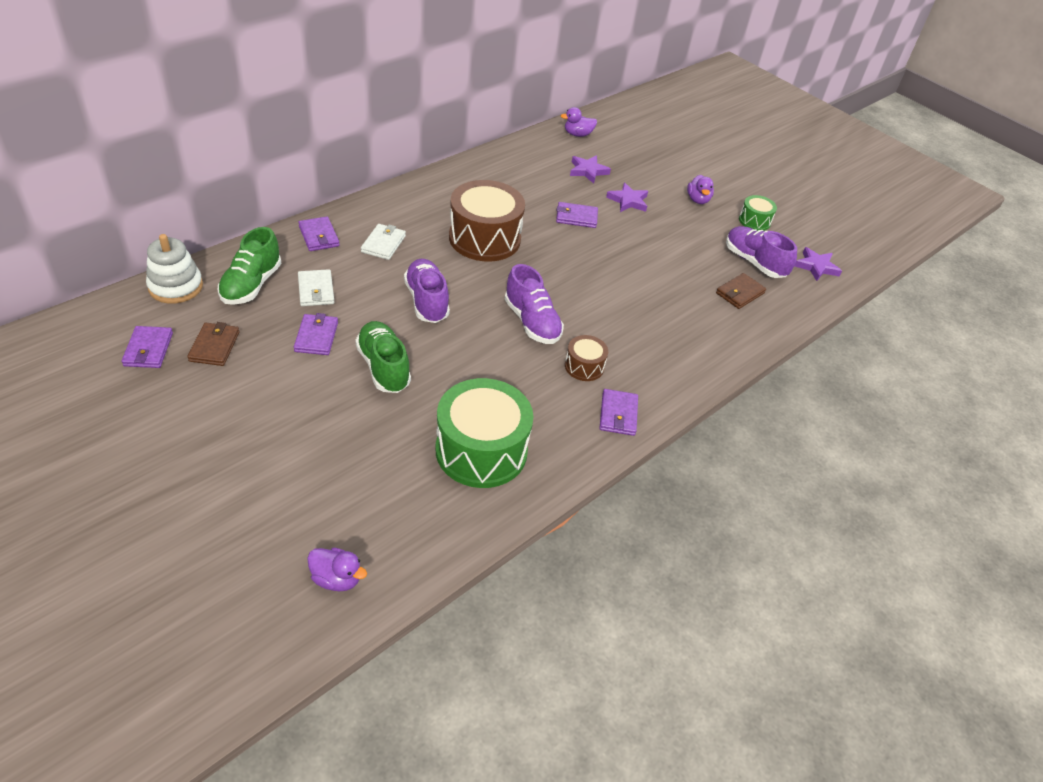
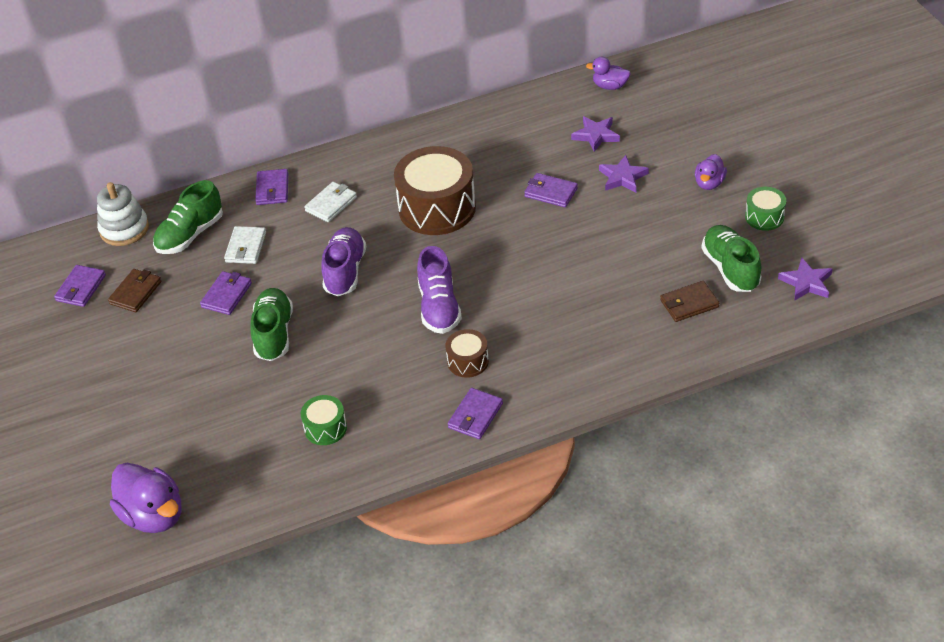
camera: 30 degrees right, 0 degrees up
purple duck [307,547,367,592] -> purple duck [110,463,181,533], size x1.74
green drum [435,378,533,488] -> green drum [300,395,347,445], size x0.48
purple shoe [726,226,797,278] -> green shoe [701,225,762,292]

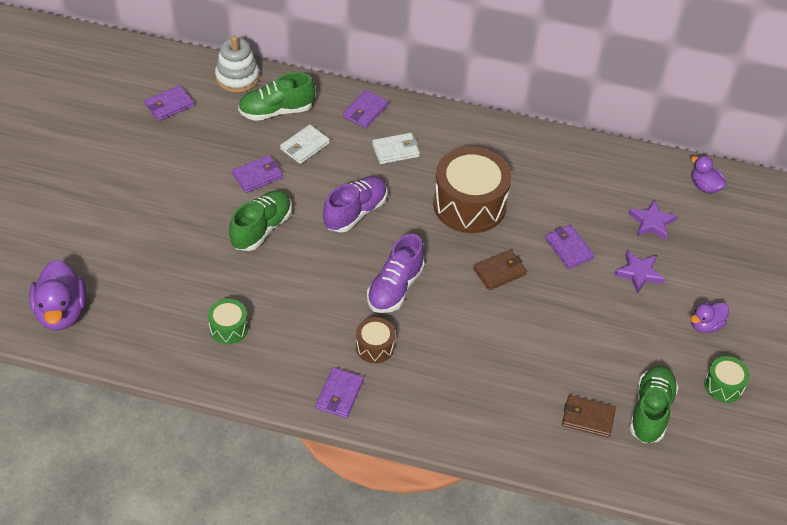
camera: 30 degrees right, 5 degrees up
brown wallet [108,269,162,312] -> brown wallet moved to [473,250,527,290]
purple wallet [448,388,503,439] -> purple wallet turned 45 degrees counterclockwise [316,367,364,418]
purple star [778,258,832,301] -> none

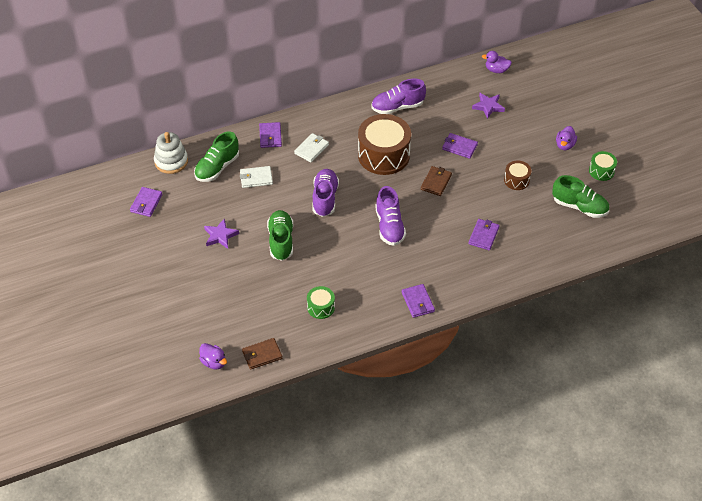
camera: 35 degrees left, 0 degrees up
purple duck [29,260,86,331] -> purple duck [199,343,227,370], size x0.57
purple wallet [232,155,283,193] -> purple wallet moved to [469,219,500,251]
white wallet [280,124,330,164] -> white wallet turned 75 degrees clockwise [240,166,273,188]
brown drum [356,317,395,363] -> brown drum moved to [504,160,531,190]
brown wallet [562,395,616,438] -> brown wallet moved to [242,338,282,370]
purple star [614,250,665,294] -> purple star moved to [204,219,239,249]
green shoe [629,366,679,443] -> green shoe turned 135 degrees clockwise [552,175,609,218]
none -> purple shoe [371,79,426,114]

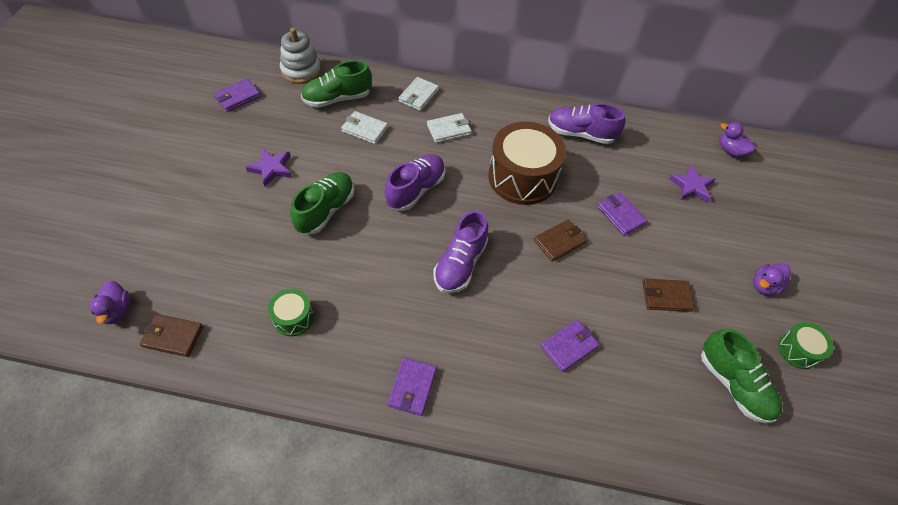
camera: 30 degrees right, 5 degrees up
purple wallet [259,122,282,148] -> white wallet [398,77,439,111]
brown drum [504,160,531,190] -> brown wallet [642,279,695,312]

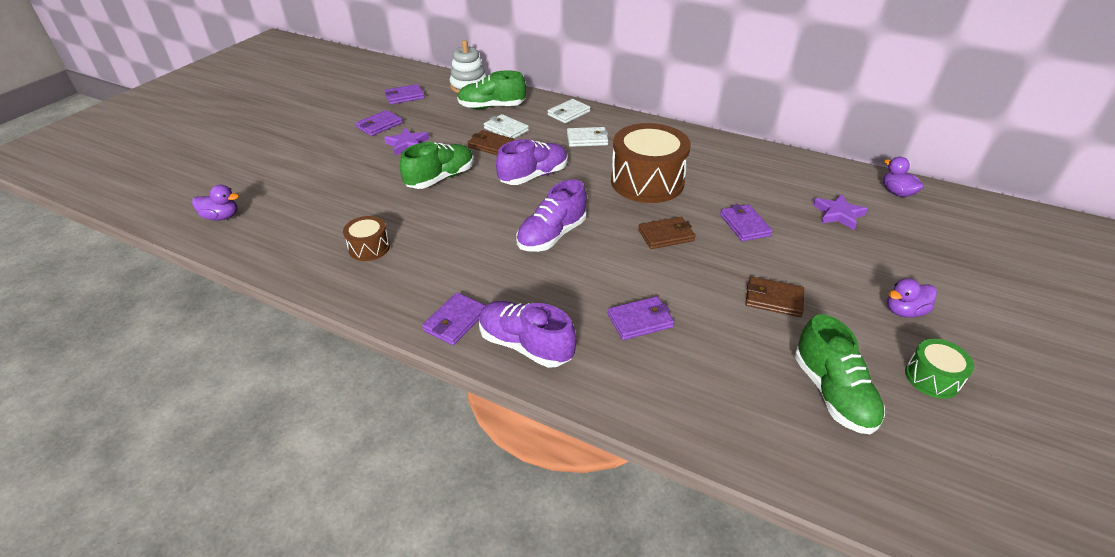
camera: 20 degrees right, 15 degrees down
purple duck [90,280,130,324] -> purple duck turned 90 degrees counterclockwise [192,185,239,220]
brown wallet [140,314,204,357] -> brown wallet moved to [467,130,515,155]
green drum [268,289,314,336] -> brown drum [343,216,390,261]
purple shoe [548,103,625,144] -> purple shoe moved to [479,301,576,368]
none -> purple wallet [356,110,402,136]

